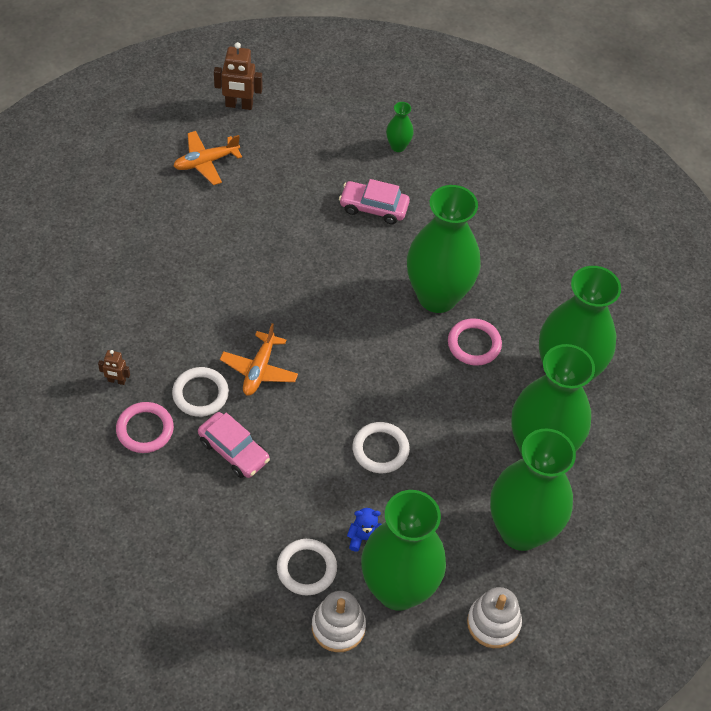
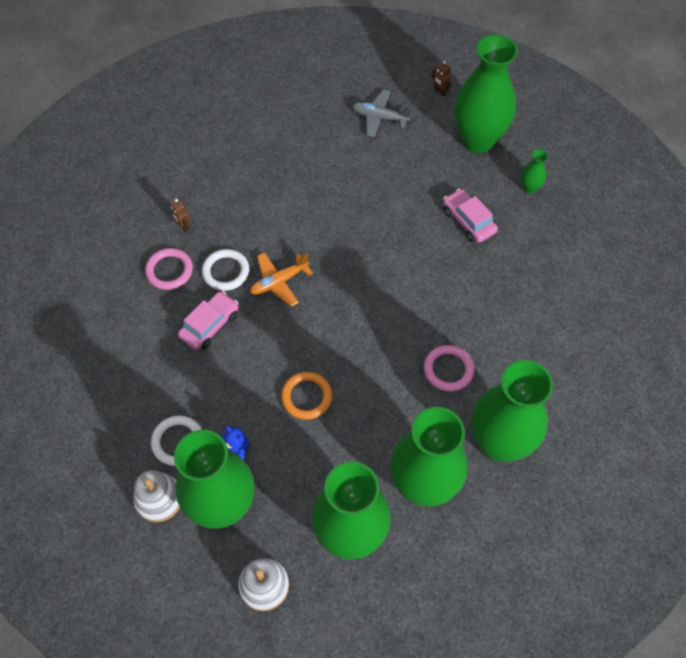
camera: 45 degrees right, 5 degrees up
orange plane [174,131,242,185] -> grey plane [352,90,411,137]
pink car [198,412,270,478] -> pink car turned 135 degrees counterclockwise [178,291,239,350]
brown robot [214,42,262,110] -> brown robot [432,61,451,96], size x0.56
white ring [352,422,410,473] -> orange ring [281,372,332,420]
green vase [407,185,481,313] -> green vase moved to [454,34,518,153]

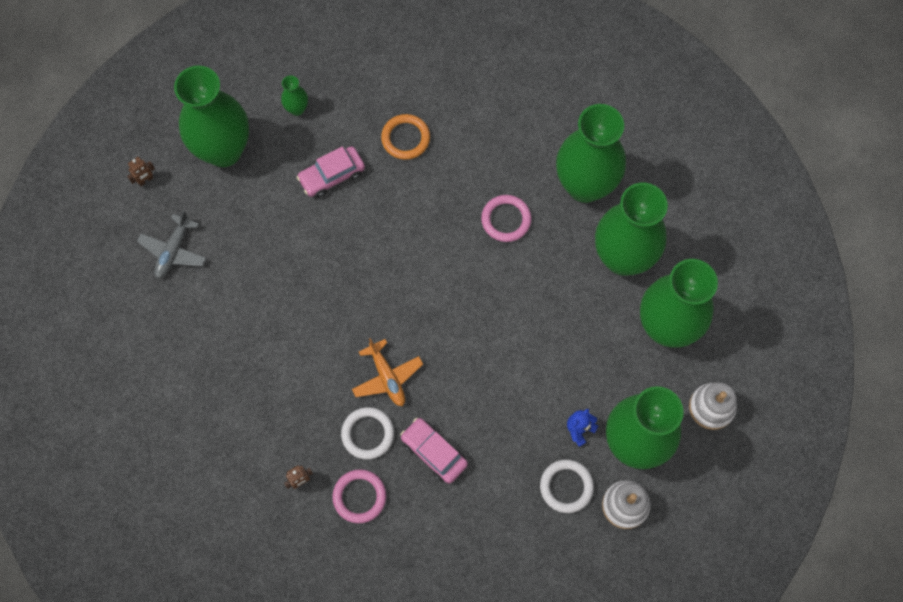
camera: 85 degrees left, 10 degrees up
orange ring [281,372,332,420] -> orange ring moved to [381,114,430,160]

